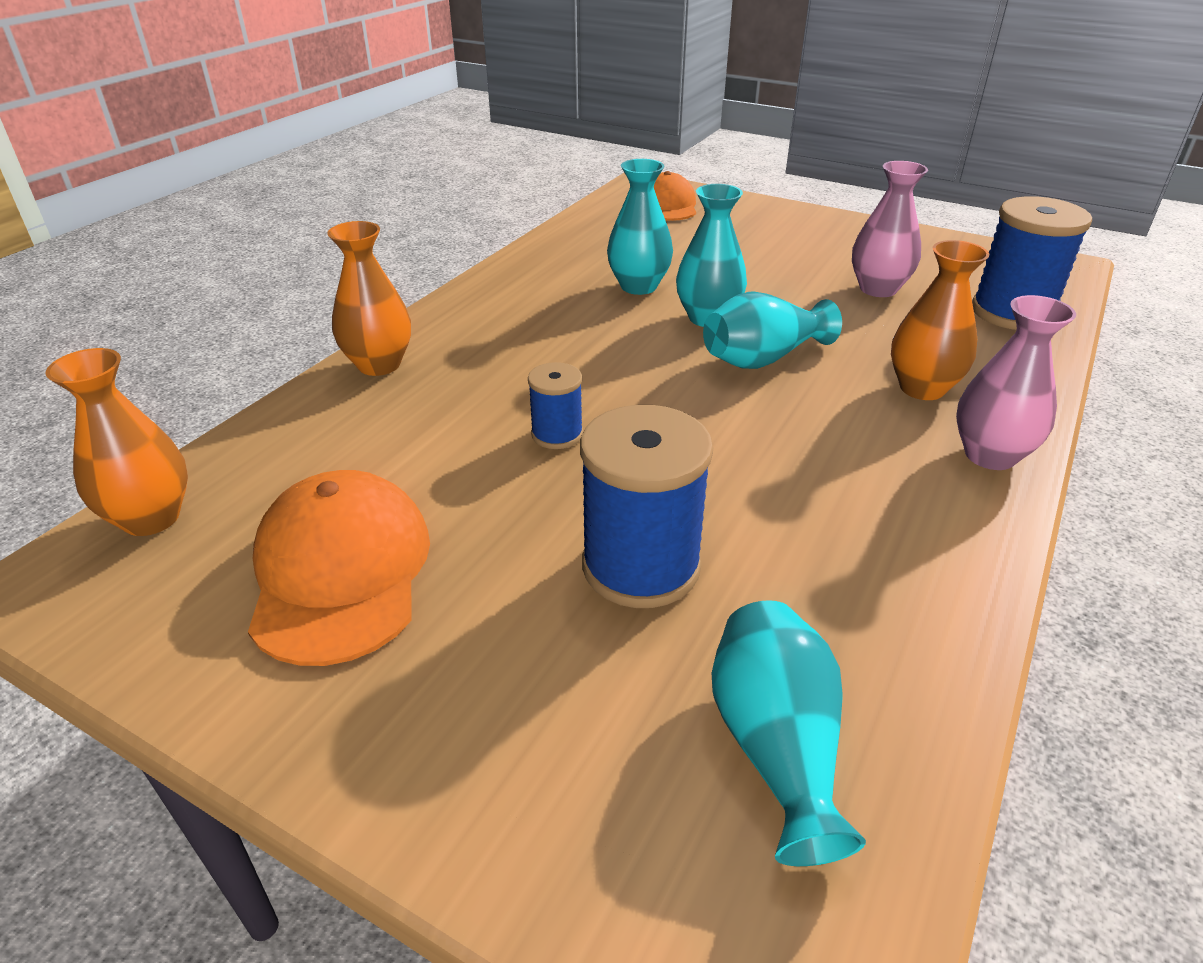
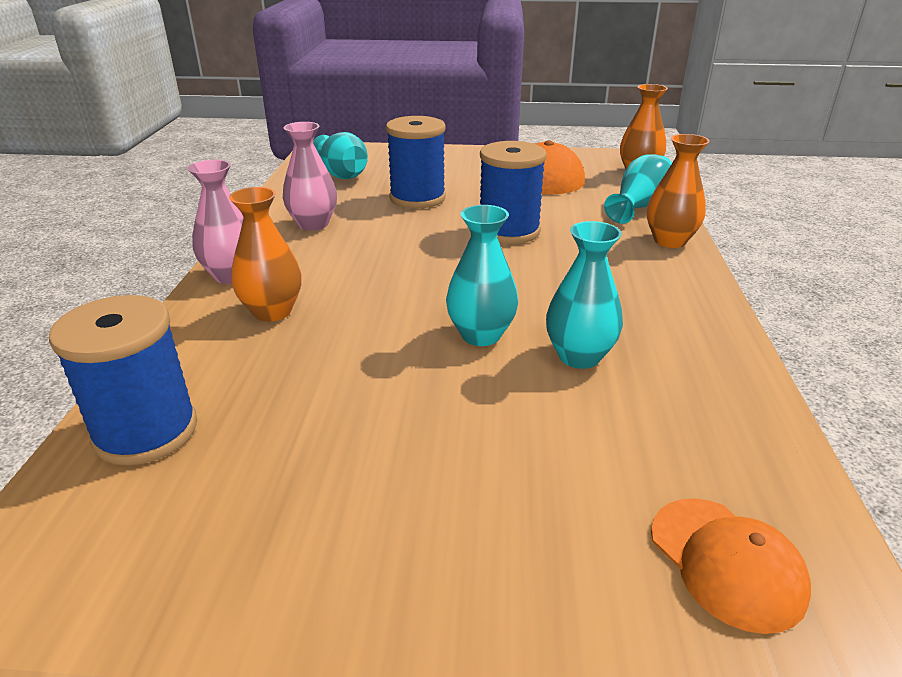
camera: 155 degrees right, 5 degrees down
blue spool [528,362,583,449] -> blue spool [480,141,547,244], size x1.88
turquoise vase [703,291,842,369] -> turquoise vase moved to [604,154,672,224]
pink vase [852,161,928,297] -> pink vase moved to [283,122,337,231]

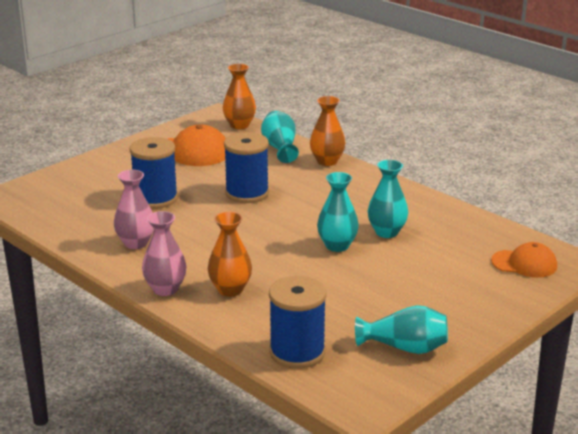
camera: 50 degrees left, 5 degrees down
turquoise vase [313,132,368,179] -> turquoise vase moved to [355,305,448,354]

